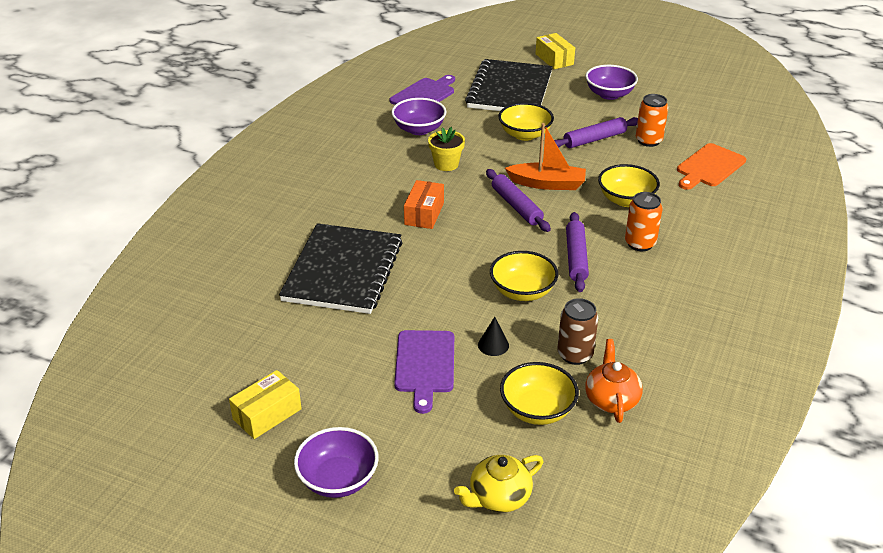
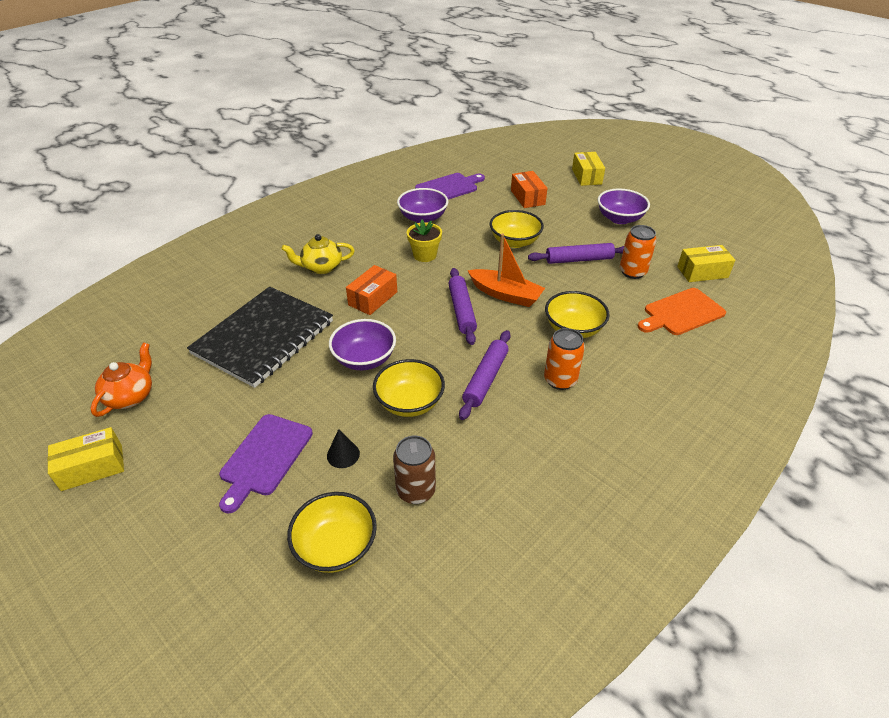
camera: 20 degrees right, 5 degrees up
purple bowl [294,427,379,498] -> purple bowl moved to [329,319,396,370]
yellow teapot [454,455,543,513] -> yellow teapot moved to [281,234,355,274]
black notebook [465,59,553,111] -> orange box [511,171,547,208]
orange teapot [585,339,643,423] -> orange teapot moved to [91,342,152,417]
none -> yellow box [677,245,735,282]

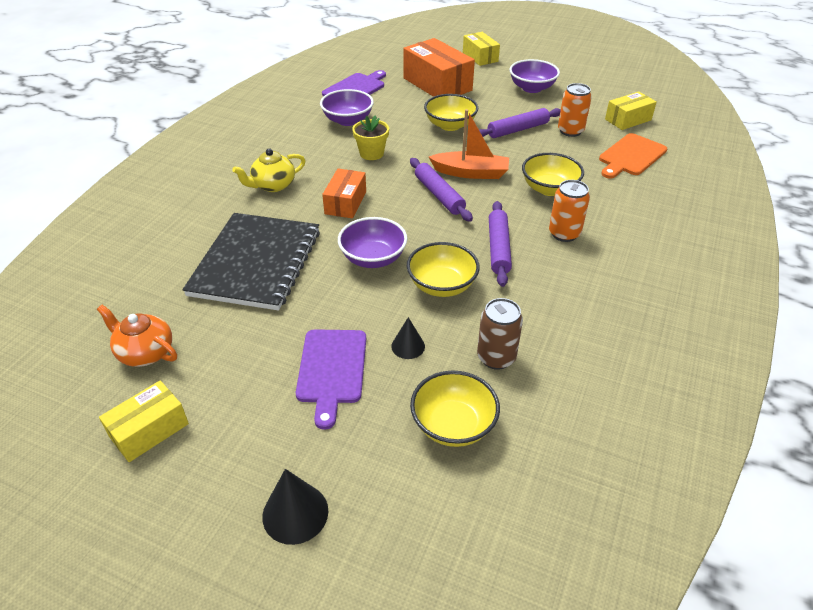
camera: 20 degrees left, 0 degrees up
orange teapot [91,342,152,417] -> orange teapot turned 60 degrees counterclockwise [97,305,177,367]
orange box [511,171,547,208] -> orange box [403,38,475,97], size x1.71
none -> black cone [262,469,329,545]

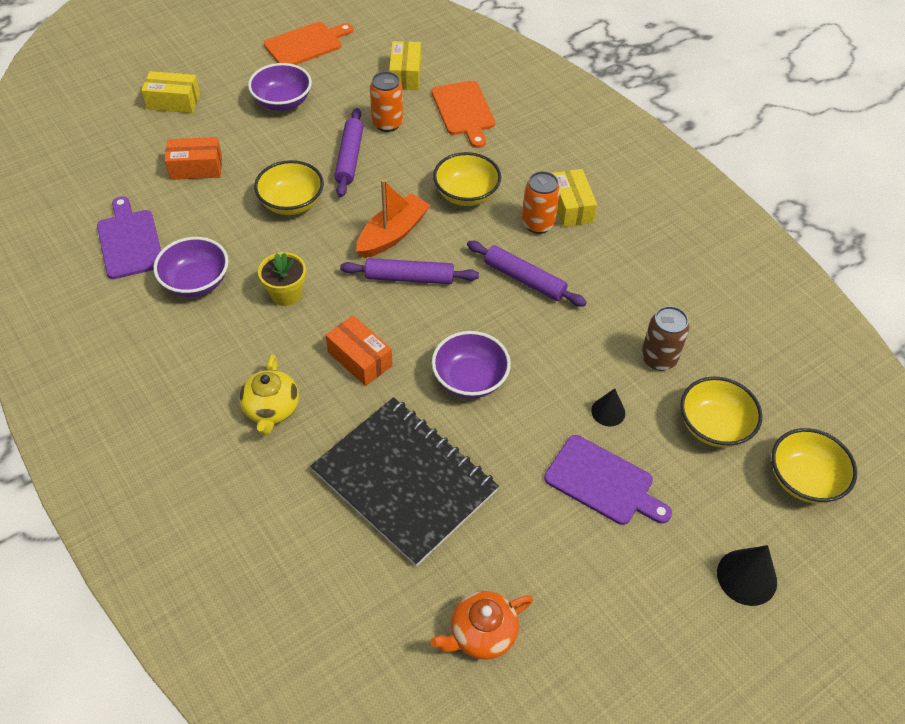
camera: 60 degrees left, 10 degrees up
yellow box [99,381,189,462] -> yellow box moved to [552,169,597,227]
orange box [403,38,475,97] -> orange box [165,137,222,180], size x0.59
yellow bowl [407,242,480,297] -> yellow bowl moved to [772,428,857,504]
none -> orange cutting board [264,22,353,65]

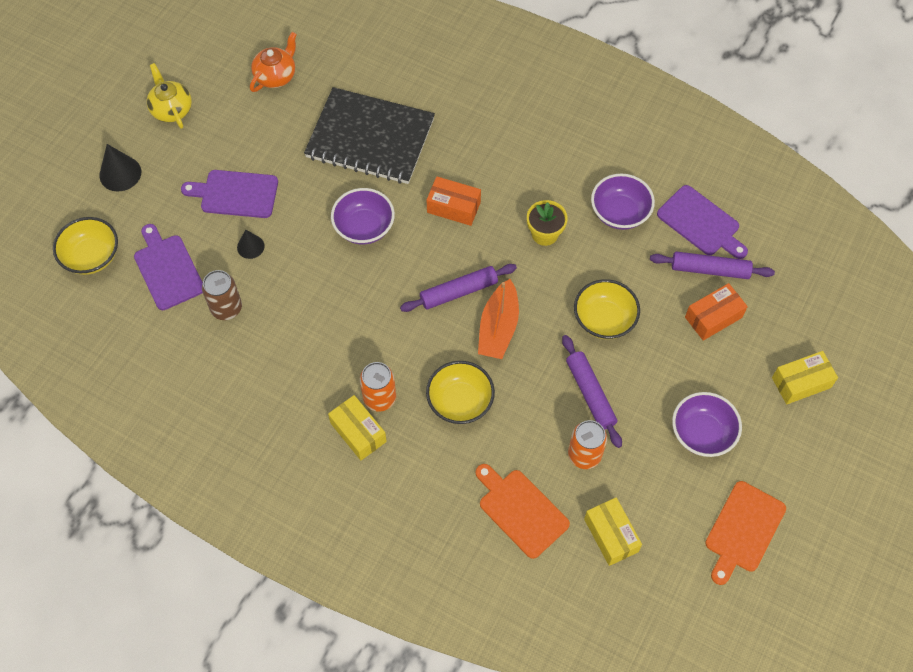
camera: 155 degrees right, 10 degrees up
yellow teapot [239,354,299,435] -> yellow teapot moved to [147,63,192,129]
purple rolling pin [467,241,587,307] -> purple rolling pin moved to [650,251,775,279]
yellow bowl [680,377,763,448] -> purple cutting board [134,224,203,310]

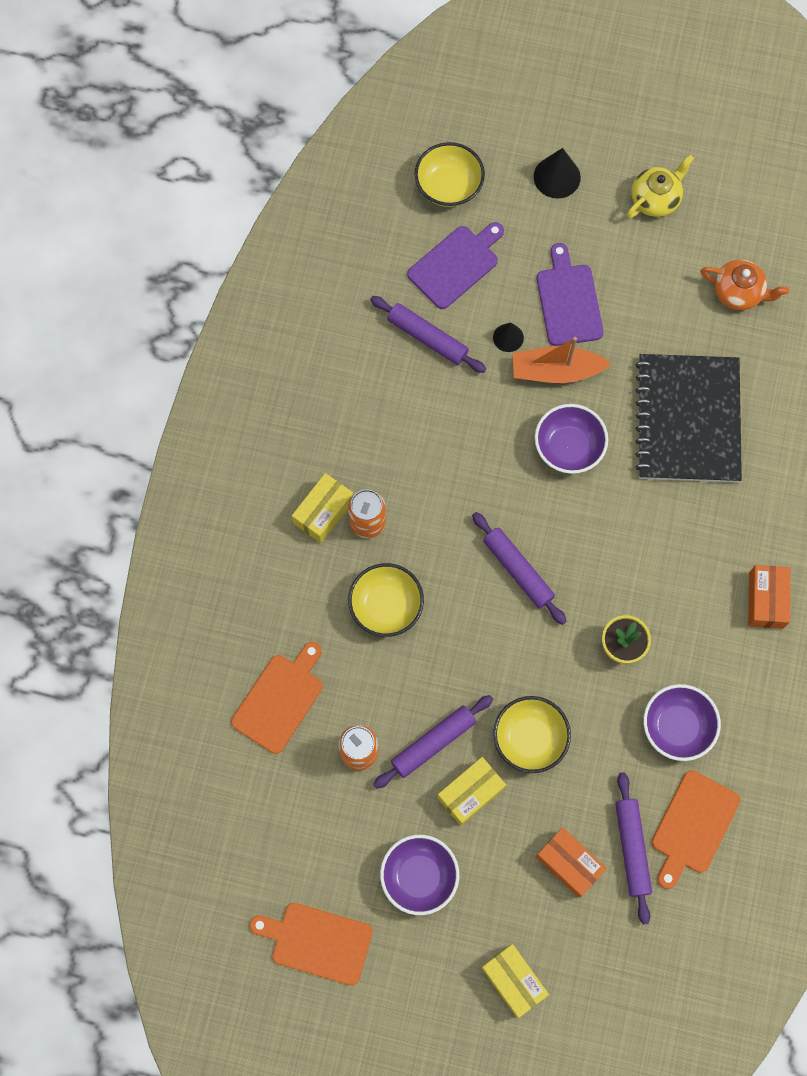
camera: 75 degrees right, 10 degrees up
brown can [202,270,242,320] -> purple rolling pin [370,296,486,373]
orange box [426,176,481,226] -> orange box moved to [748,565,791,629]
orange boat [478,279,519,359] -> orange boat moved to [513,337,612,383]
yellow box [584,497,642,566] -> yellow box moved to [437,757,506,826]
purple cutting board [657,185,748,259] -> orange cutting board [652,770,740,889]

